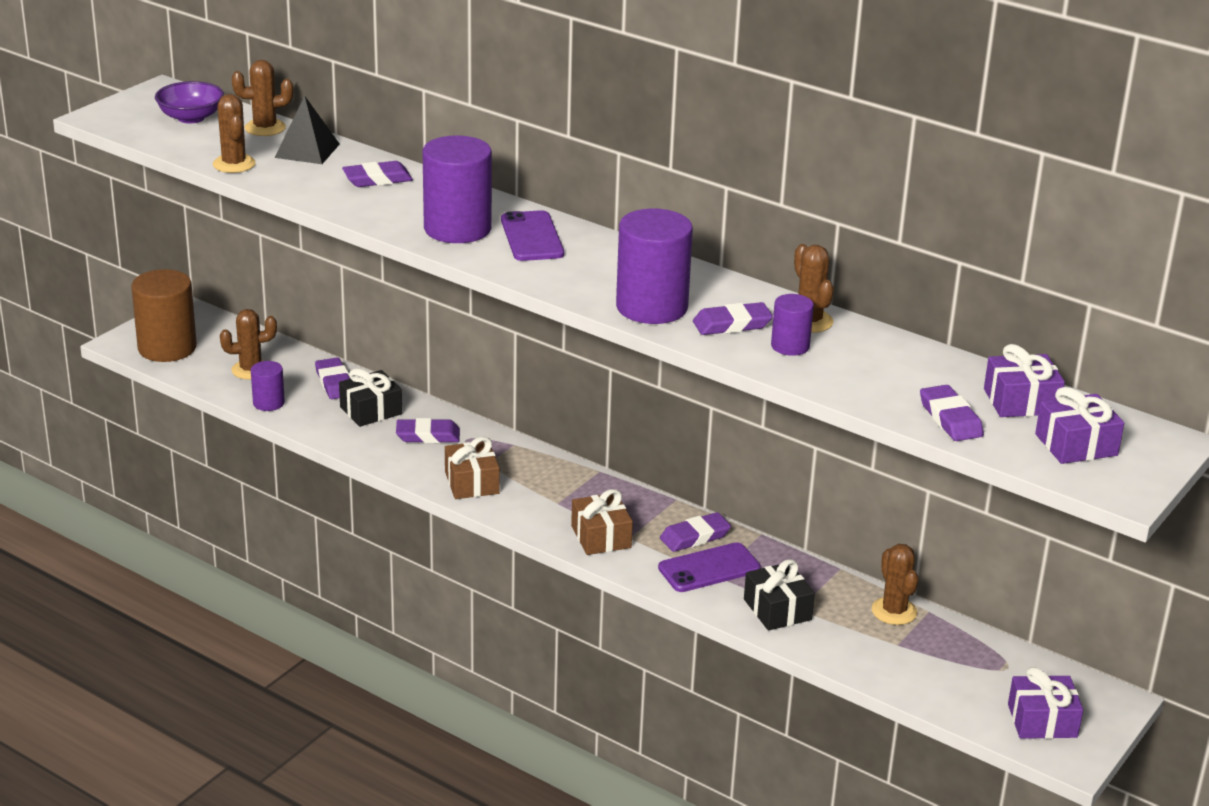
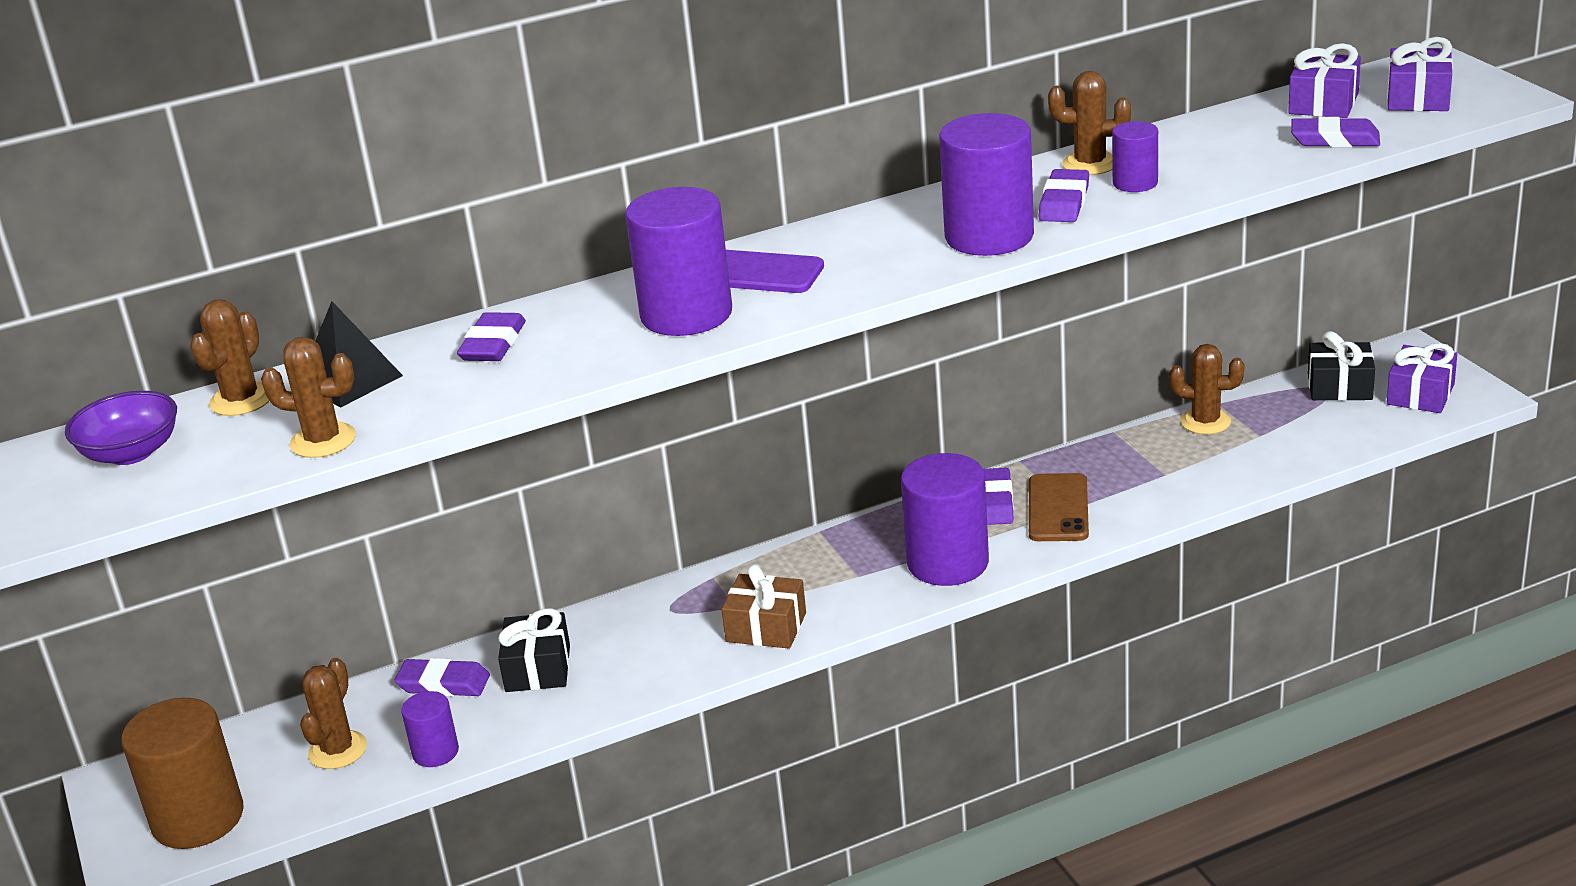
camera: 55 degrees left, 0 degrees up
purple eraser [396,418,460,443] -> none
brown gift [571,489,633,555] -> purple cylinder [901,453,989,586]
purple phone [658,542,761,592] -> brown phone [1029,473,1089,541]
black gift [744,559,815,631] -> black gift moved to [1308,331,1375,401]

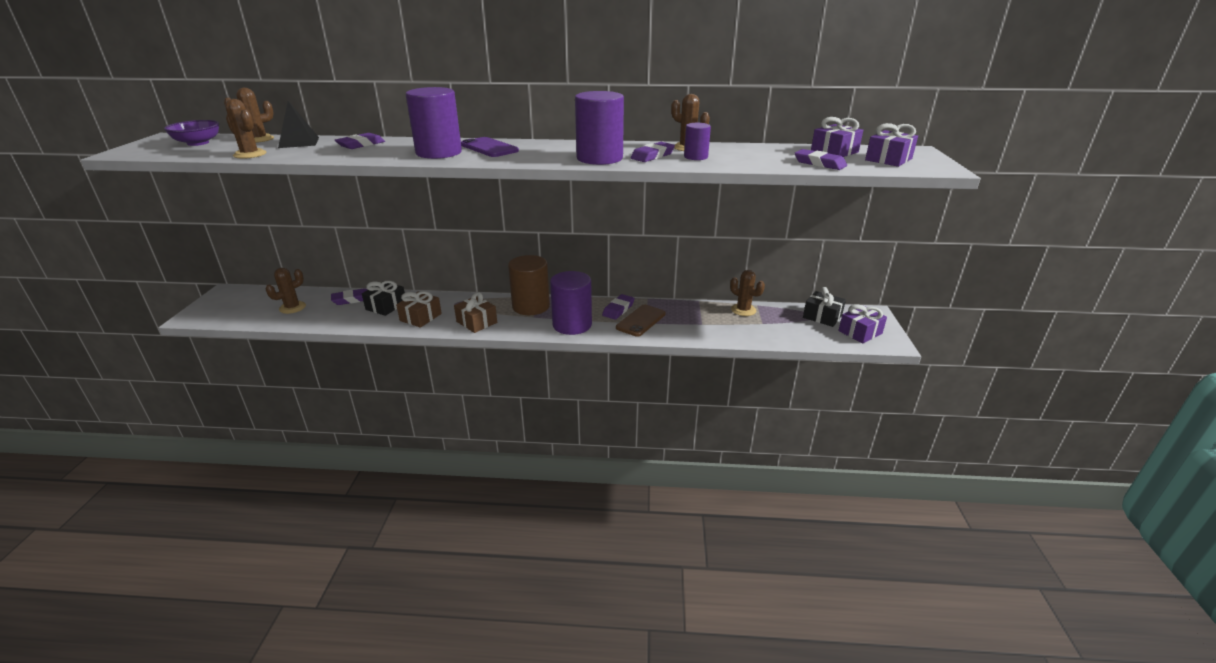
camera: 25 degrees right, 0 degrees up
brown cylinder [121,698,244,849] -> brown cylinder moved to [508,255,550,315]
purple eraser [394,658,490,696] -> purple eraser turned 60 degrees counterclockwise [331,288,367,305]
purple cylinder [401,691,459,767] -> none
none -> brown gift [396,291,442,328]

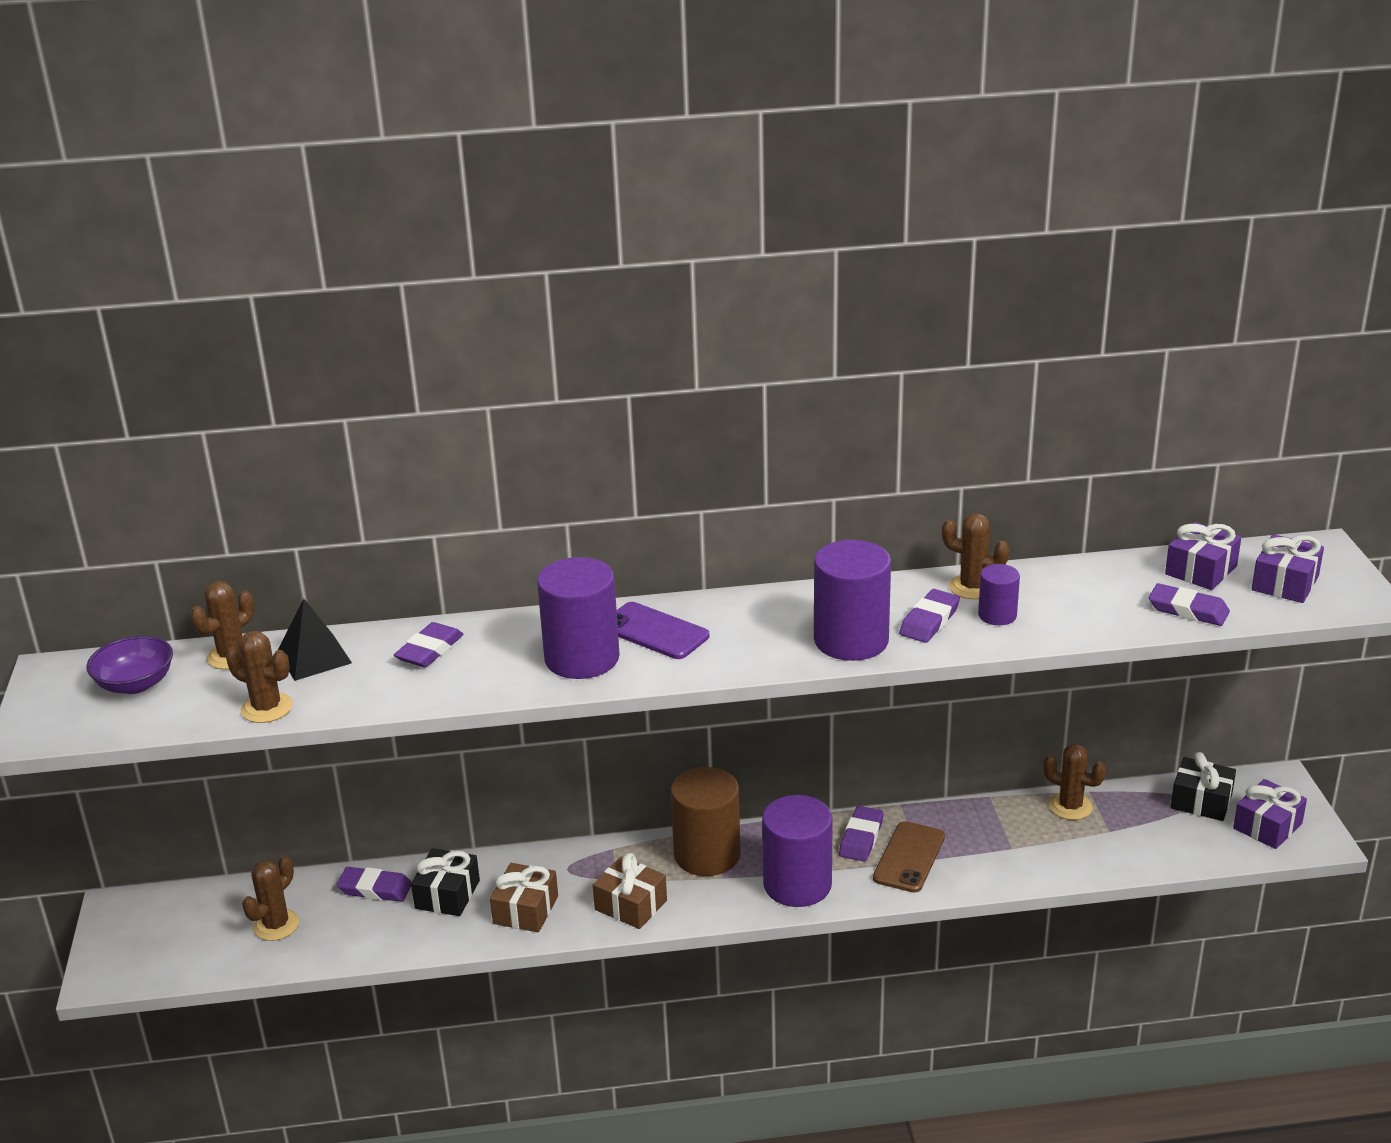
camera: 10 degrees left, 0 degrees up
purple eraser [331,288,367,305] -> purple eraser turned 45 degrees clockwise [336,867,411,902]

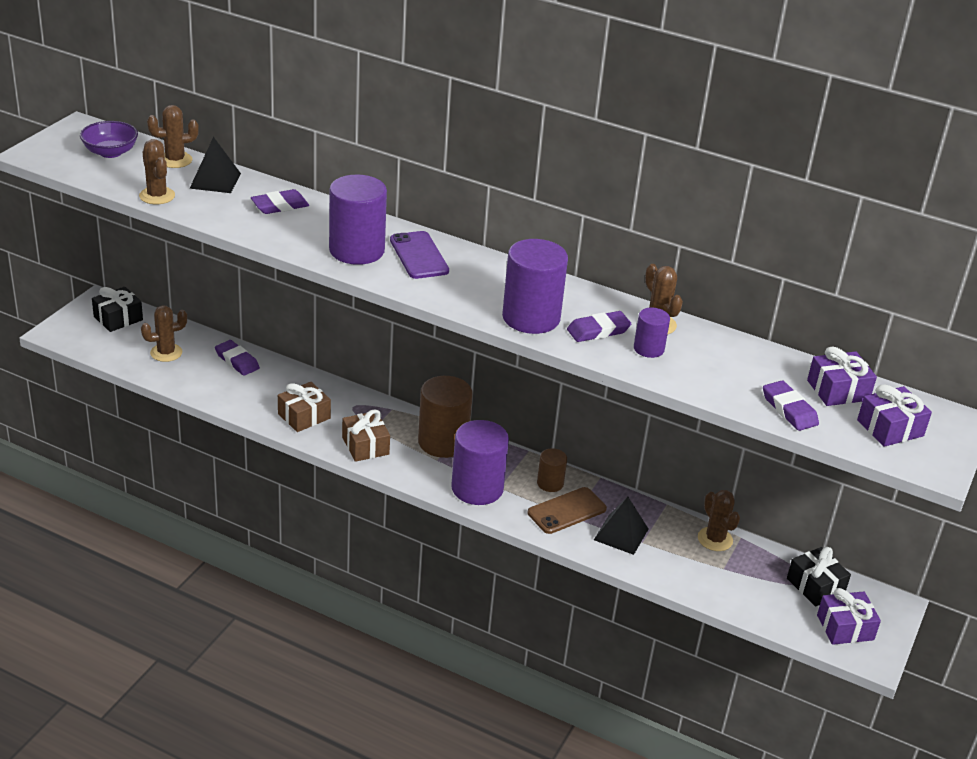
camera: 30 degrees right, 5 degrees up
black gift [411,848,480,916] -> black gift moved to [92,287,143,332]
purple eraser [839,806,884,862] -> brown cylinder [537,448,567,492]
none -> black pyramid [594,497,648,555]

